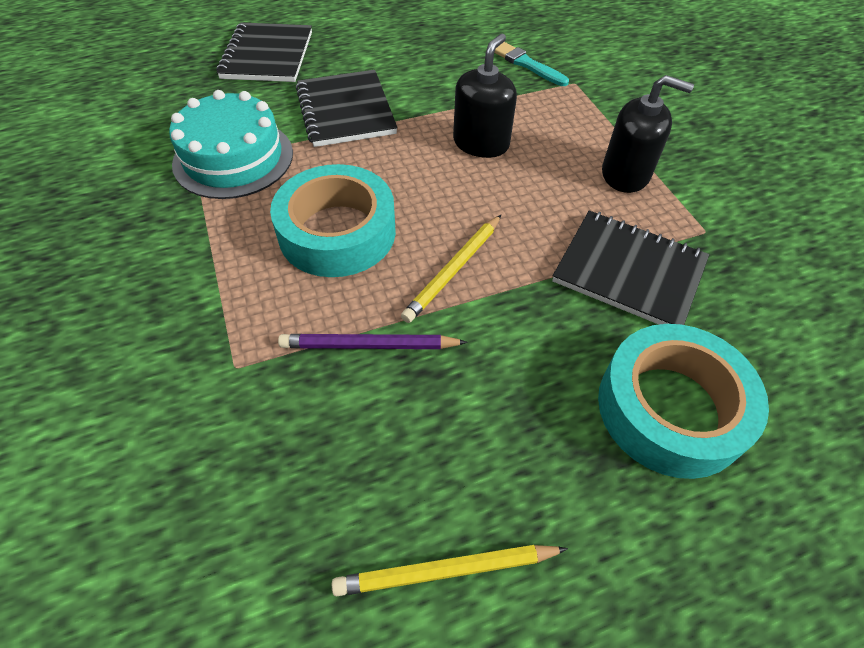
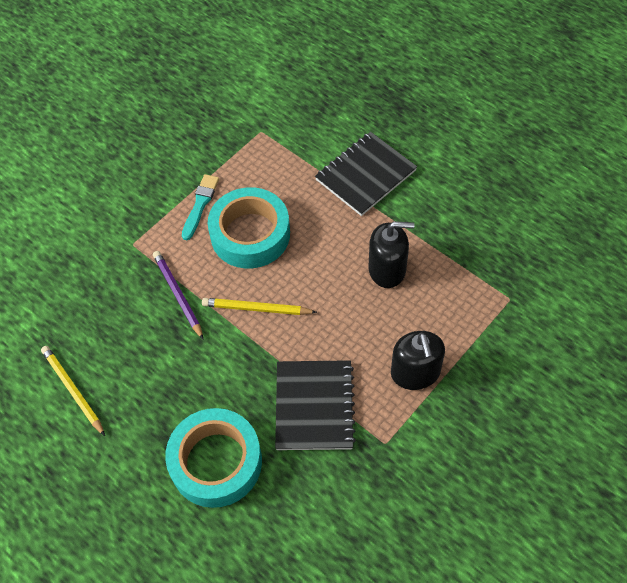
camera: 65 degrees right, 5 degrees up
turquoise cake [169,90,293,199] -> none
black notebook [217,22,312,82] -> none
turquoise brush [494,42,569,86] -> turquoise brush moved to [182,174,219,240]

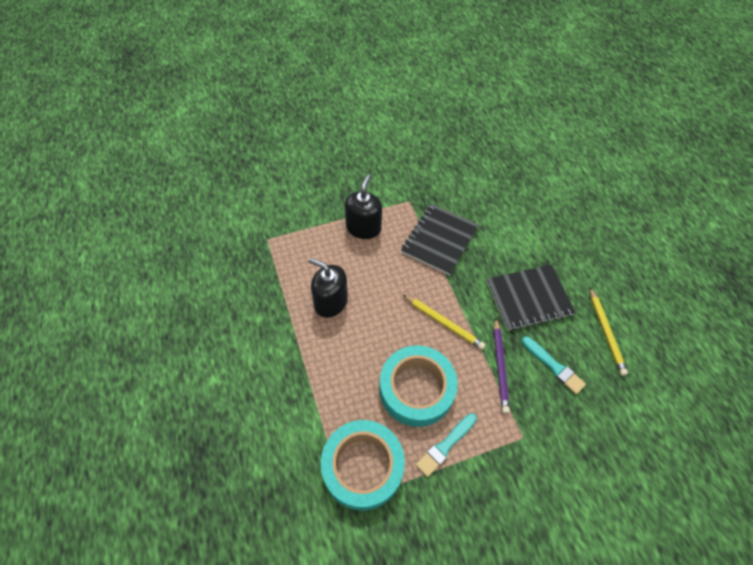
camera: 155 degrees left, 0 degrees up
turquoise tape [165,408,262,508] -> turquoise tape moved to [321,420,405,511]
black notebook [315,132,417,216] -> black notebook moved to [487,264,576,331]
none -> turquoise brush [522,336,586,394]

